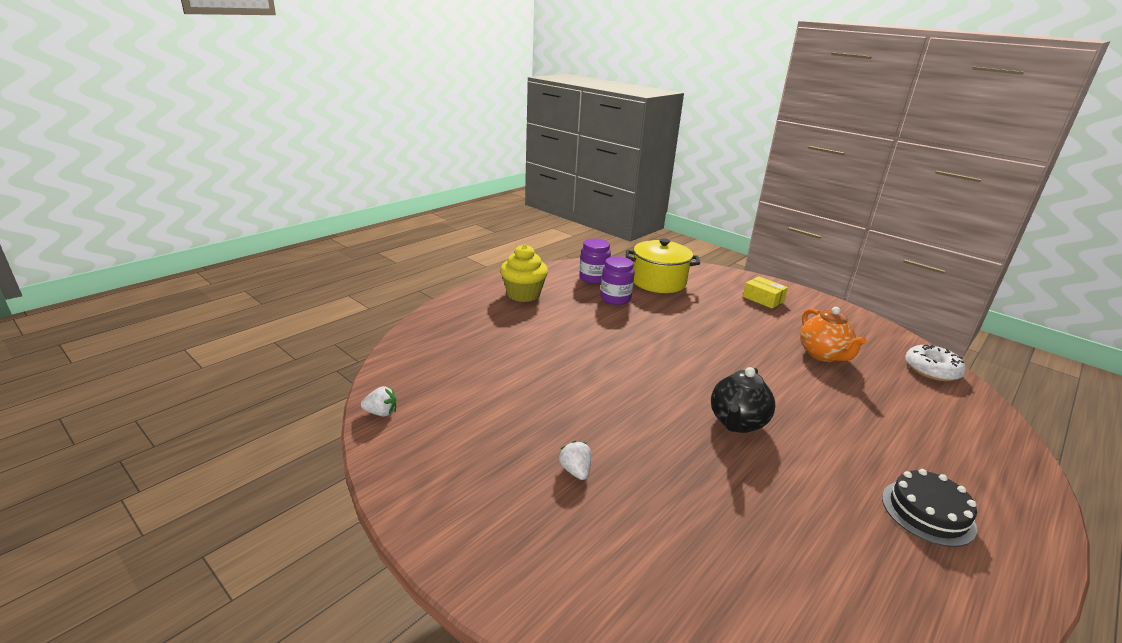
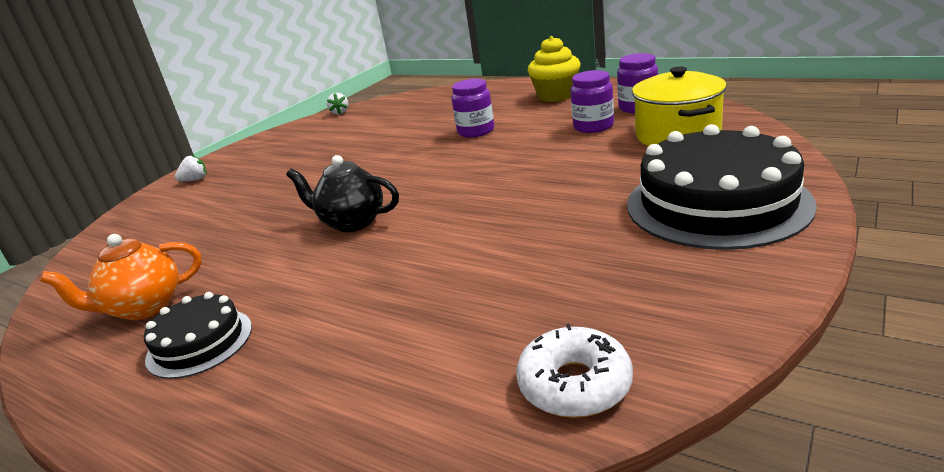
camera: 85 degrees right, 0 degrees up
white strawberry [558,441,591,480] -> white strawberry moved to [175,155,207,181]
yellow box [743,276,788,309] -> black cake [627,124,817,250]
orange teapot [800,307,867,362] -> orange teapot moved to [40,234,202,320]
none -> purple jar [452,79,494,138]

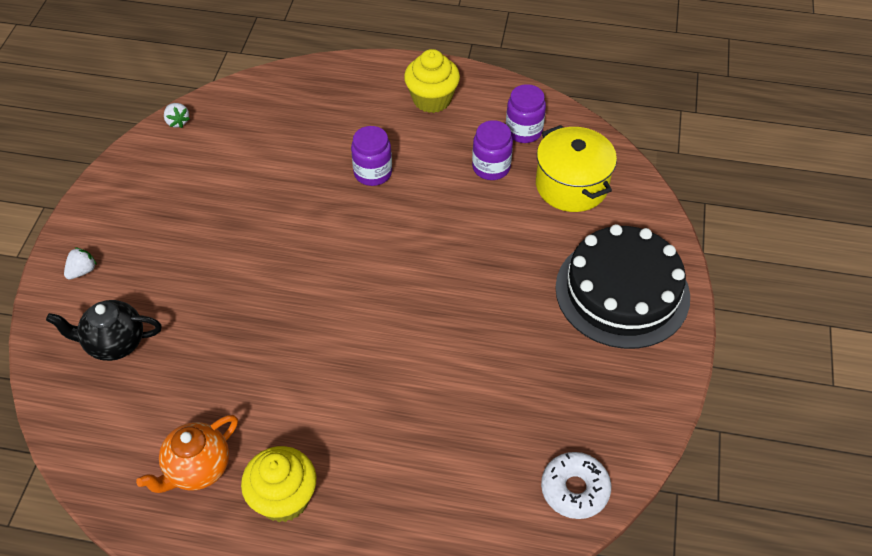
camera: 25 degrees left, 25 degrees up
black cake [144,292,252,379] -> yellow cupcake [241,446,317,522]
black teapot [286,155,399,232] -> black teapot moved to [46,300,162,361]

